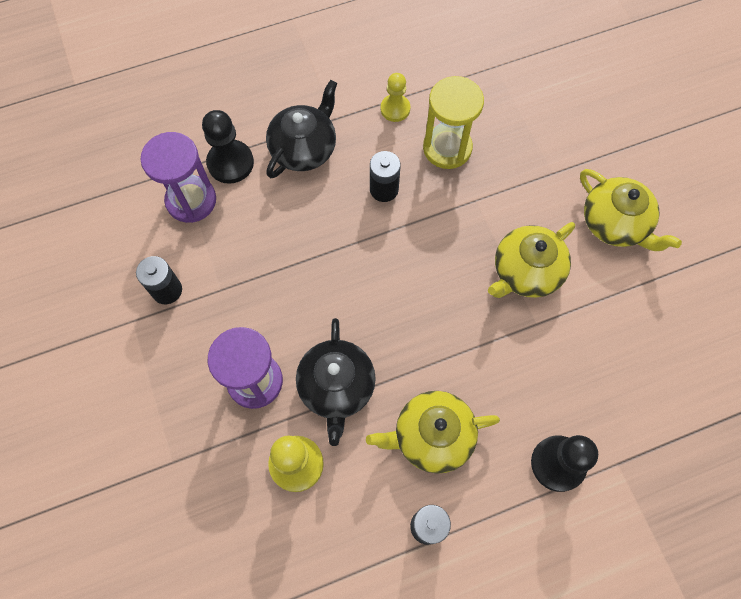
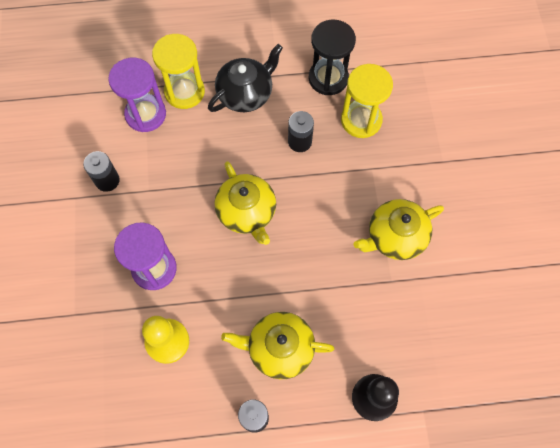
camera: 15 degrees right, 0 degrees up
black pawn [202,110,254,184] -> yellow hourglass [152,34,205,109]
black teapot [296,318,376,446] -> none
yellow pawn [381,73,410,122] -> black hourglass [309,20,356,95]
yellow teapot [580,169,682,251] -> yellow teapot moved to [214,161,276,245]

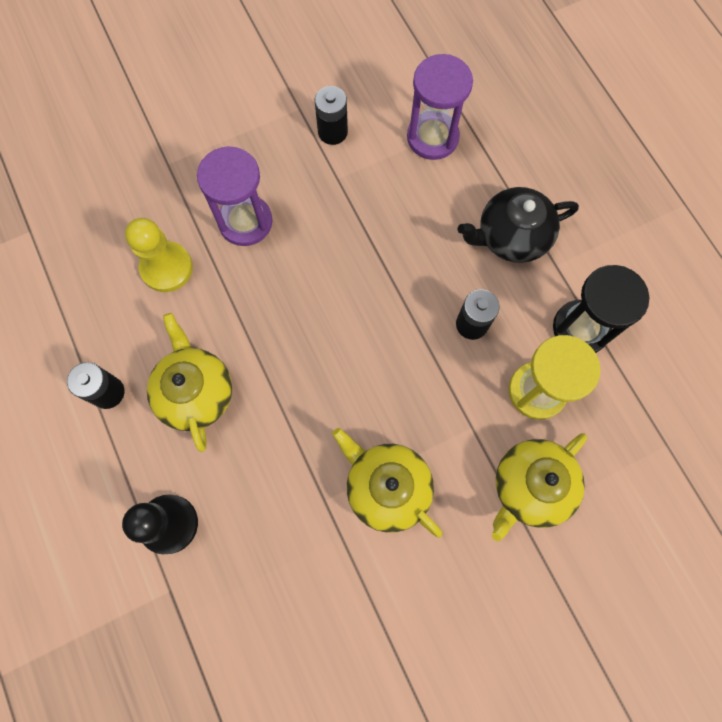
camera: 70 degrees right, 5 degrees up
yellow hourglass [152,34,205,109] -> none
black teapot [208,44,283,112] -> black teapot turned 135 degrees clockwise [458,187,579,263]
yellow teapot [214,161,276,245] -> yellow teapot moved to [492,433,587,541]

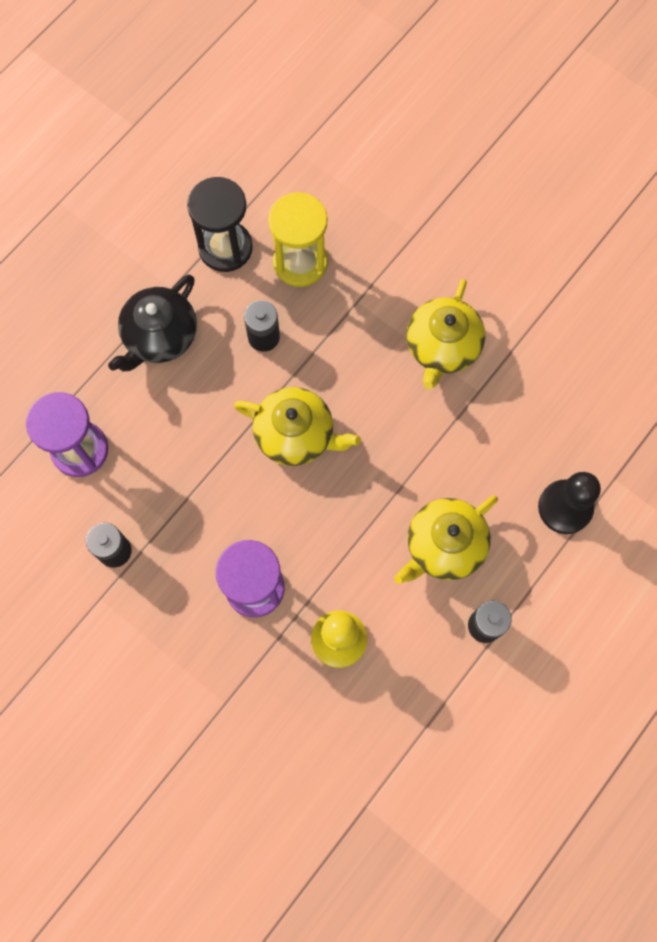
camera: 115 degrees left, 0 degrees up
black teapot [458,187,579,263] -> black teapot turned 75 degrees clockwise [108,274,197,371]
yellow teapot [492,433,587,541] -> yellow teapot moved to [234,387,361,466]

